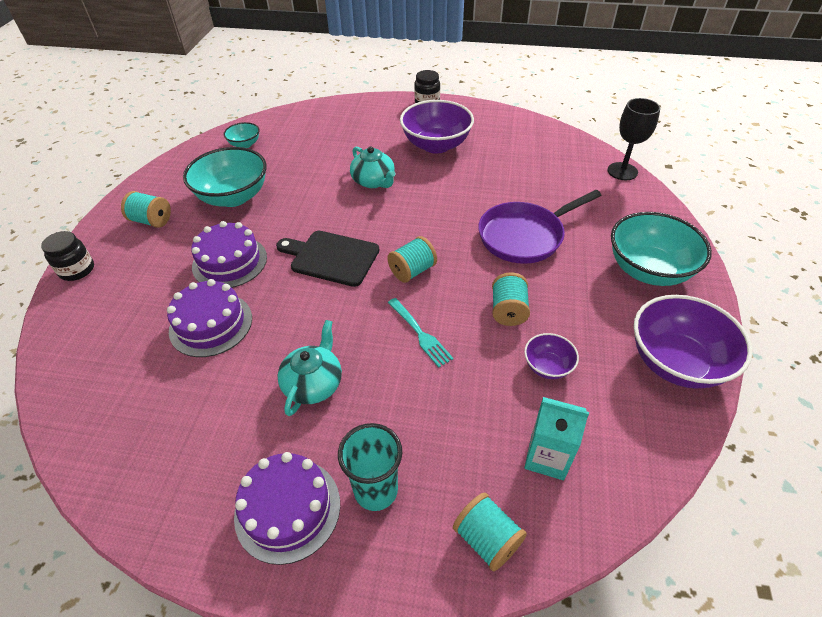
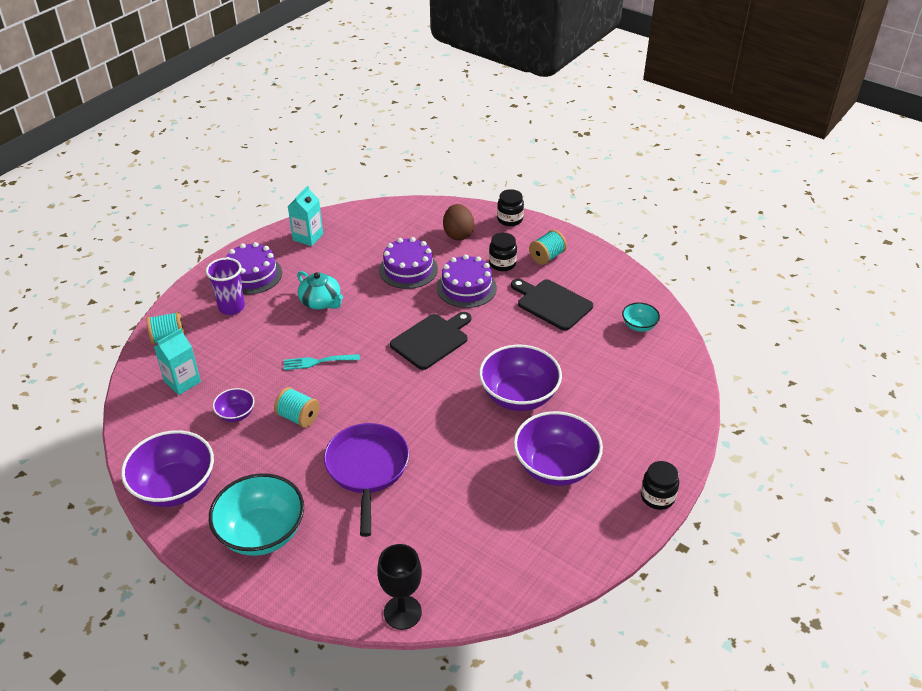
camera: 115 degrees right, 5 degrees down
turquoise bowl [183,147,267,207] -> black cutting board [511,279,593,331]
turquoise cup [338,423,402,511] -> purple cup [206,258,245,315]
turquoise teapot [350,146,396,188] -> purple bowl [479,344,562,411]
turquoise spool [387,236,437,283] -> none
none -> turquoise carton [288,186,323,246]
none -> brown egg [443,204,474,240]
none -> black jar [489,233,517,271]

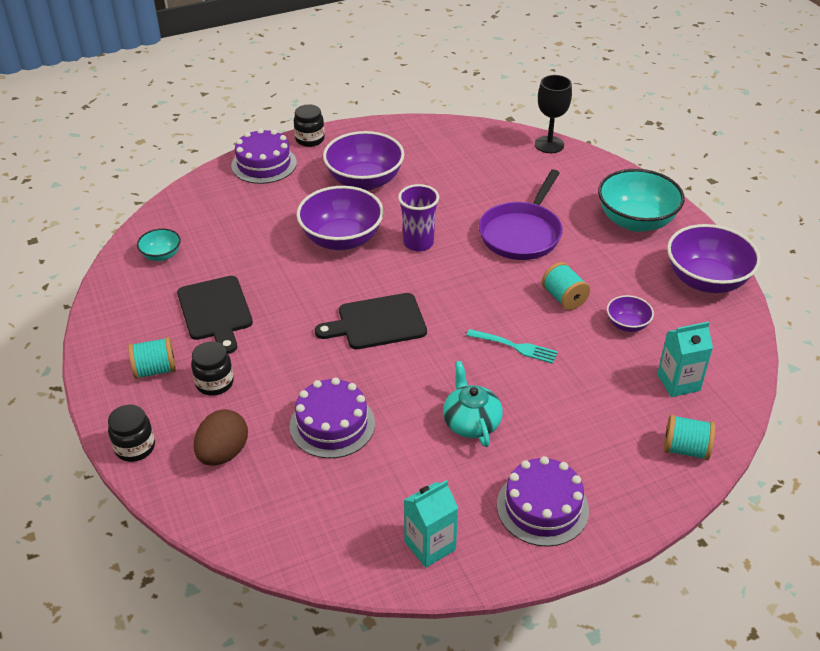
camera: 150 degrees left, 0 degrees up
purple cup [206,258,245,315] -> purple cup moved to [398,184,439,252]
purple cake [437,254,497,308] -> purple cake moved to [231,128,297,184]

